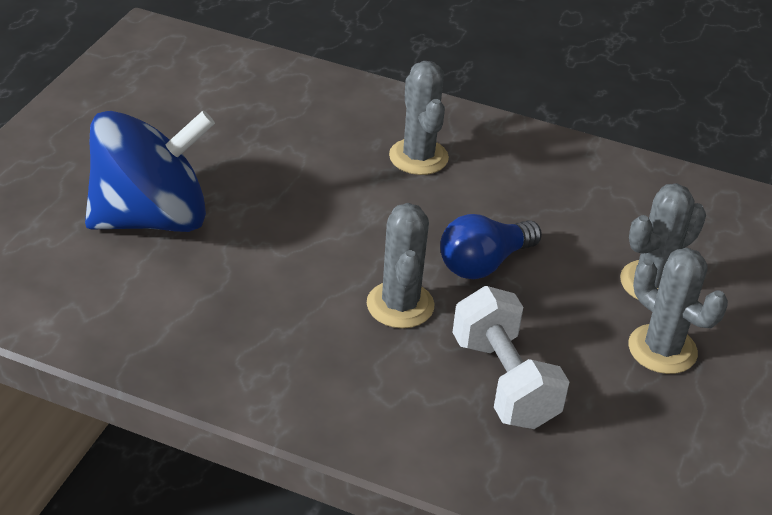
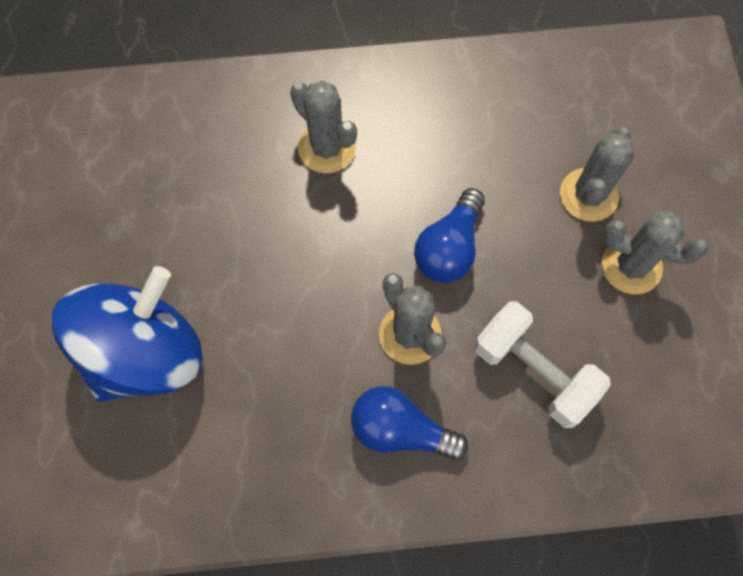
camera: 25 degrees left, 30 degrees up
none -> blue light bulb [351,386,468,460]

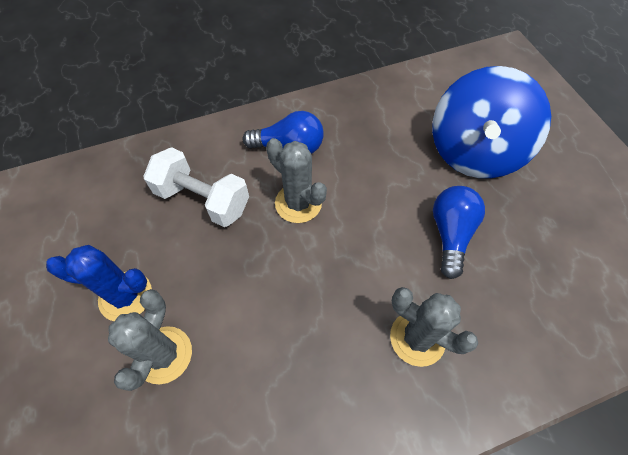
camera: 165 degrees right, 10 degrees down
blue light bulb [414,188,485,283] -> blue light bulb moved to [433,186,485,279]
grey cactus [602,211,709,295] -> blue cactus [46,245,152,321]

